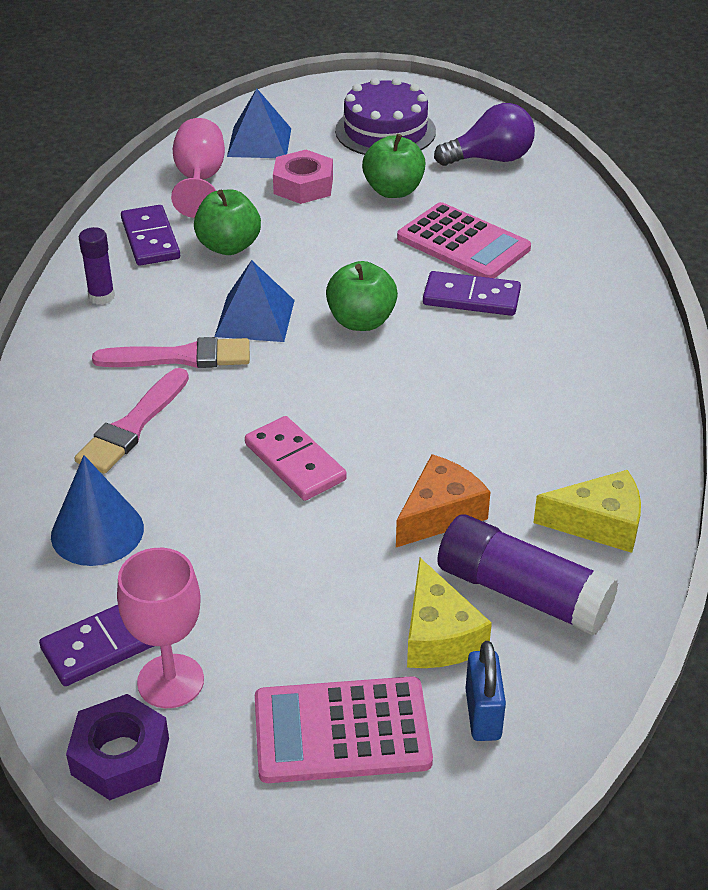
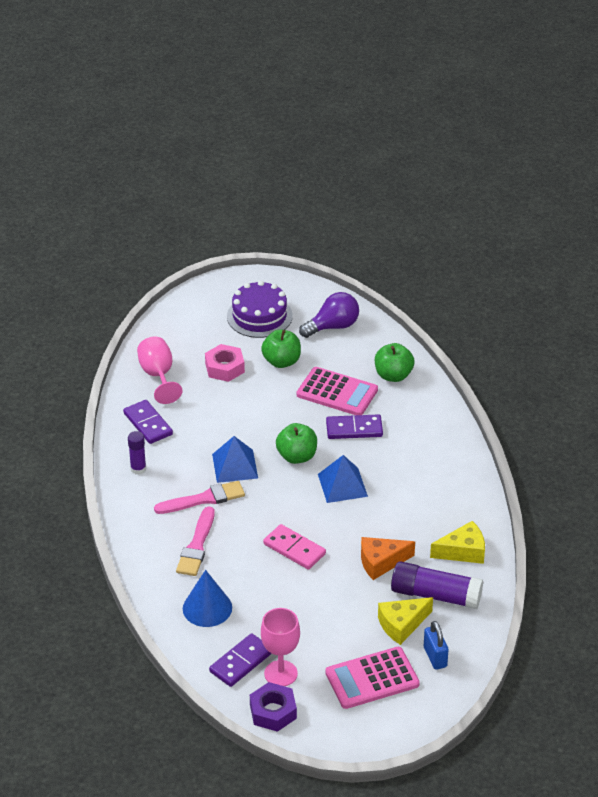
camera: 15 degrees left, 0 degrees up
green apple [194,189,261,255] -> green apple moved to [375,343,415,382]
blue pyramid [227,89,291,158] -> blue pyramid moved to [318,455,368,503]
orange cheese [396,454,490,547] -> orange cheese turned 135 degrees counterclockwise [361,537,415,580]
yellow cheese [407,558,492,668] -> yellow cheese turned 90 degrees clockwise [378,597,433,645]

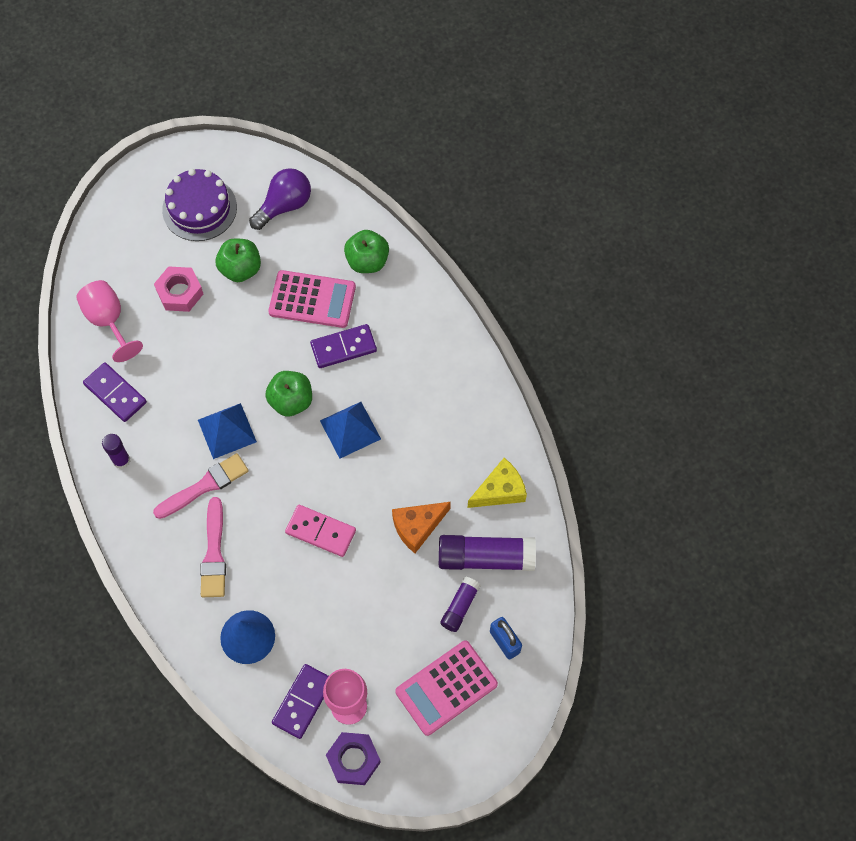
camera: 15 degrees left, 25 degrees up
yellow cheese [378,597,433,645] -> purple glue stick [440,577,481,632]

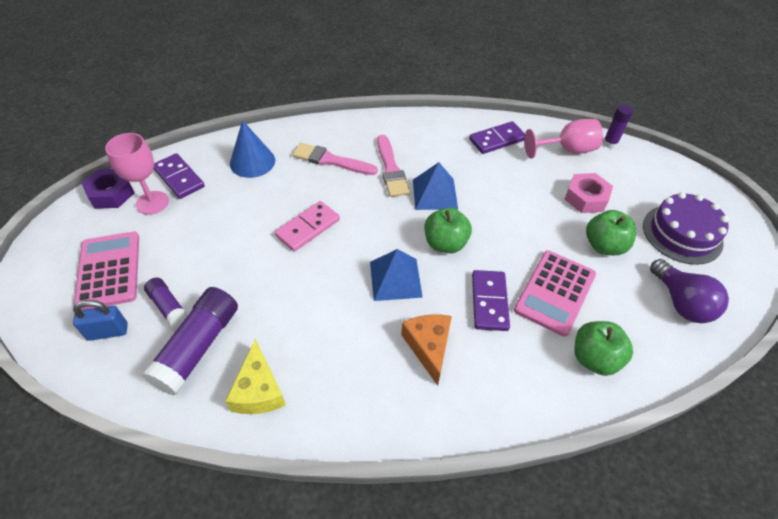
camera: 110 degrees right, 15 degrees down
purple glue stick [102,434,130,469] -> purple glue stick moved to [603,104,633,149]
orange cheese [392,502,451,553] -> orange cheese moved to [401,314,452,386]

